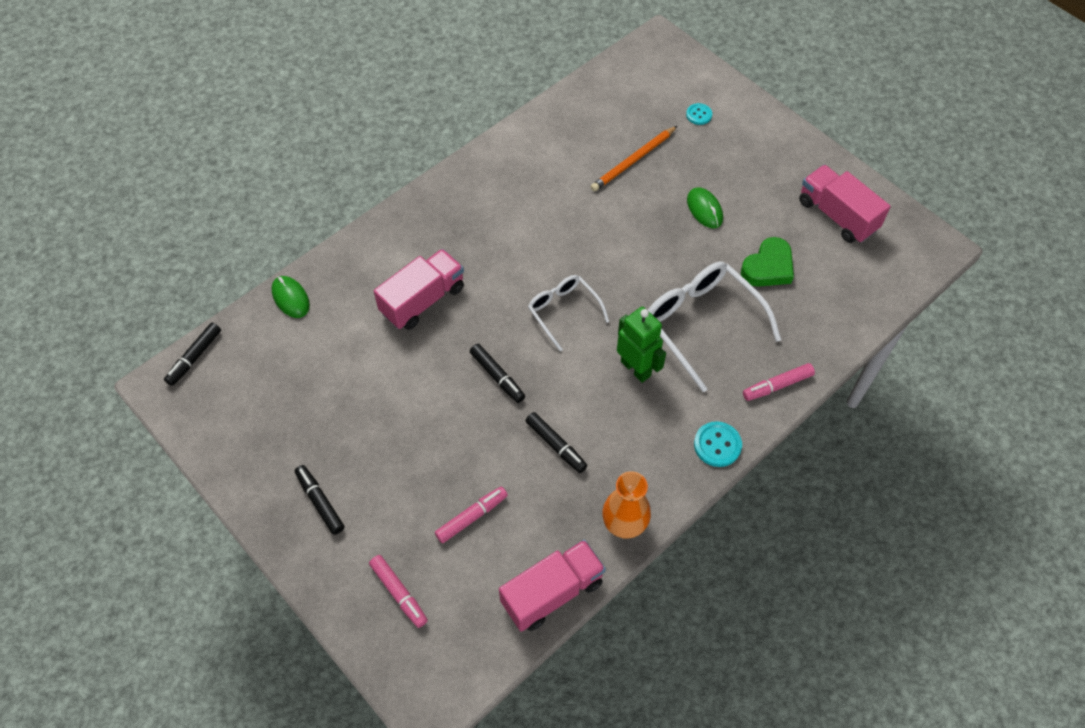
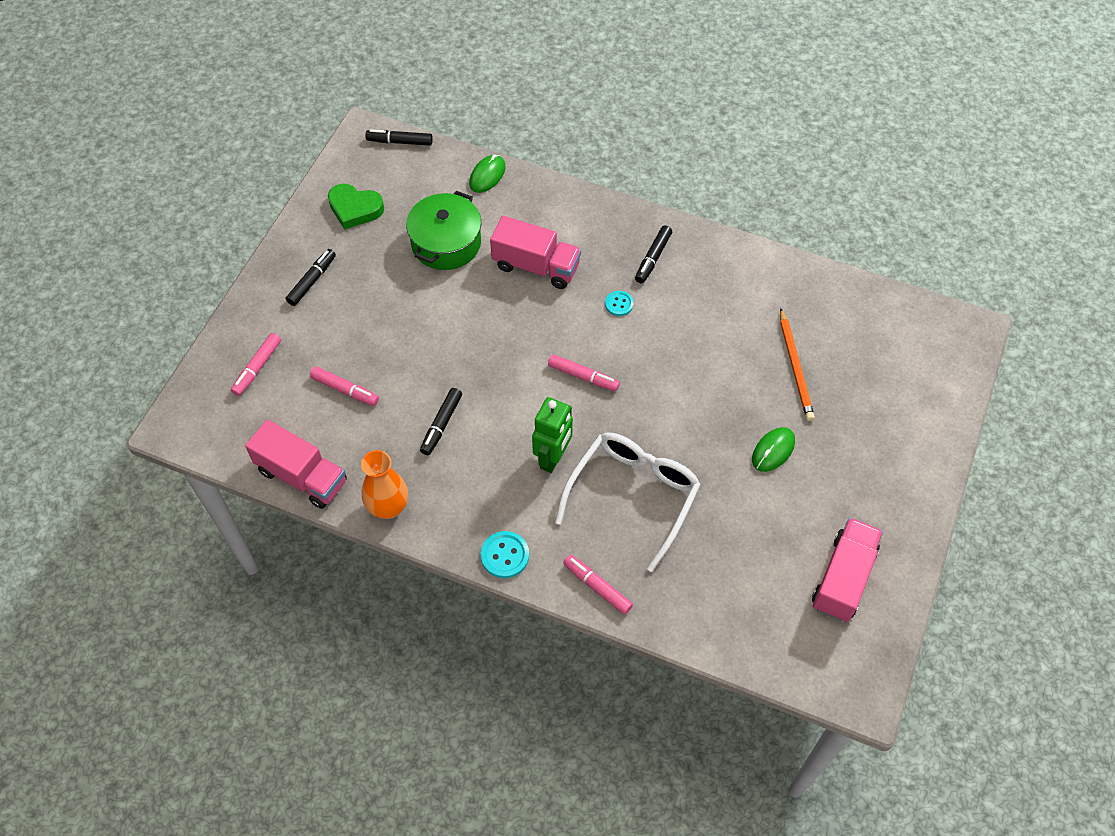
camera: 65 degrees right, 0 degrees up
black marker [470,344,525,403] -> black marker moved to [635,225,672,283]
white glasses [528,275,610,351] -> pink marker [548,354,620,391]
orange pencil [591,126,677,191] -> orange pencil turned 120 degrees counterclockwise [780,308,815,421]
turquoise button [686,103,712,125] -> turquoise button moved to [605,291,634,316]
green heart [741,237,794,287] -> green heart moved to [328,183,384,230]
none -> green pot [406,191,481,270]

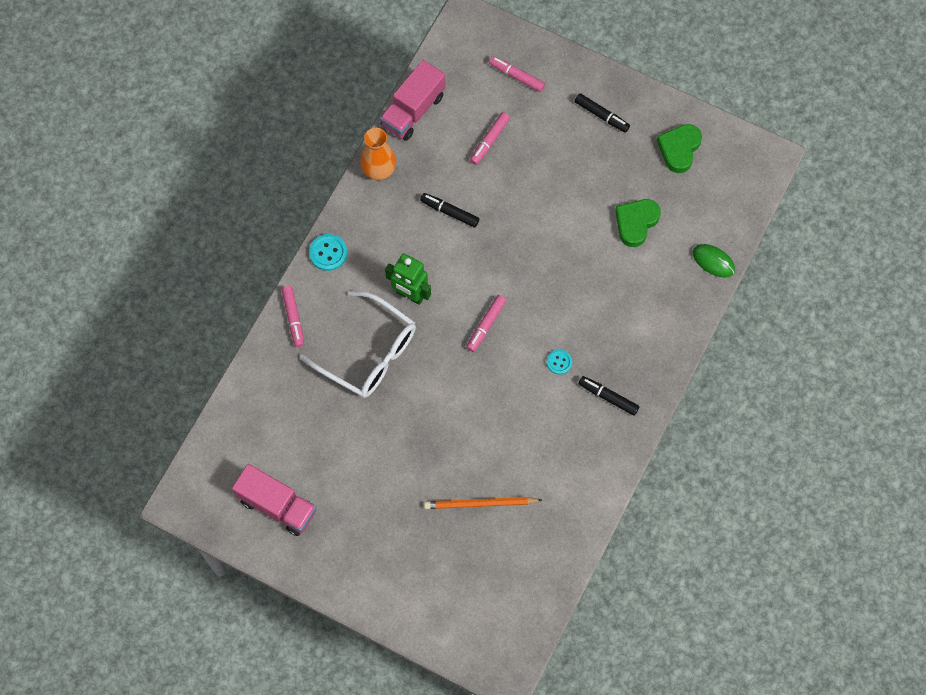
camera: 95 degrees right, 10 degrees up
black marker [365,129,433,146] -> none
green pot [406,191,481,270] -> green heart [615,199,661,247]
pink truck [490,216,581,289] -> none
pink marker [563,555,633,615] -> pink marker turned 120 degrees clockwise [282,286,304,347]
green mouse [752,427,795,472] -> none

